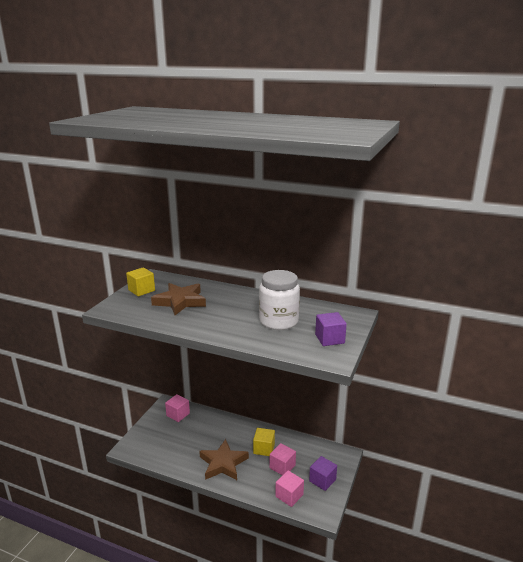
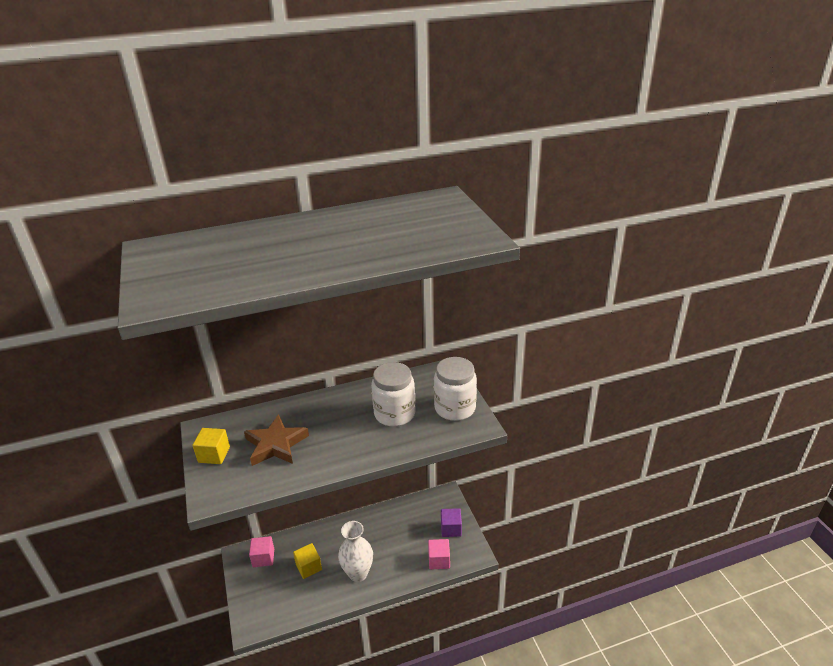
camera: 40 degrees left, 10 degrees up
brown star [199,439,249,480] -> white vase [338,521,373,582]
yellow cube [253,428,275,456] -> yellow cube moved to [293,543,322,579]
pink cube [270,443,296,475] -> none
purple cube [315,312,347,346] -> white jar [434,357,477,421]

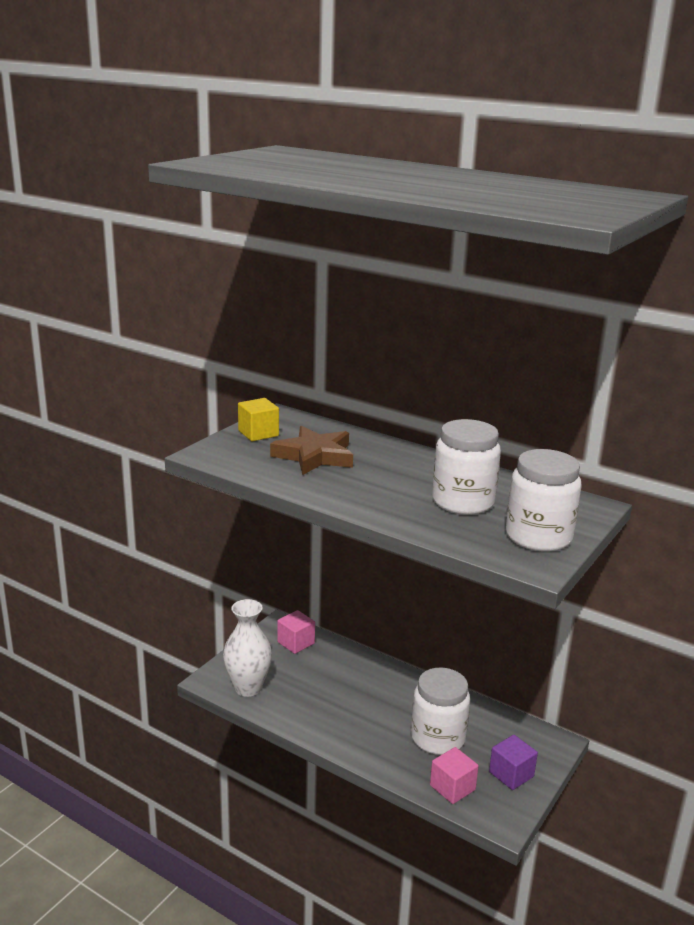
camera: 50 degrees right, 10 degrees down
yellow cube [293,543,322,579] -> none
white vase [338,521,373,582] -> white vase moved to [223,599,272,697]
none -> white jar [411,668,470,755]

